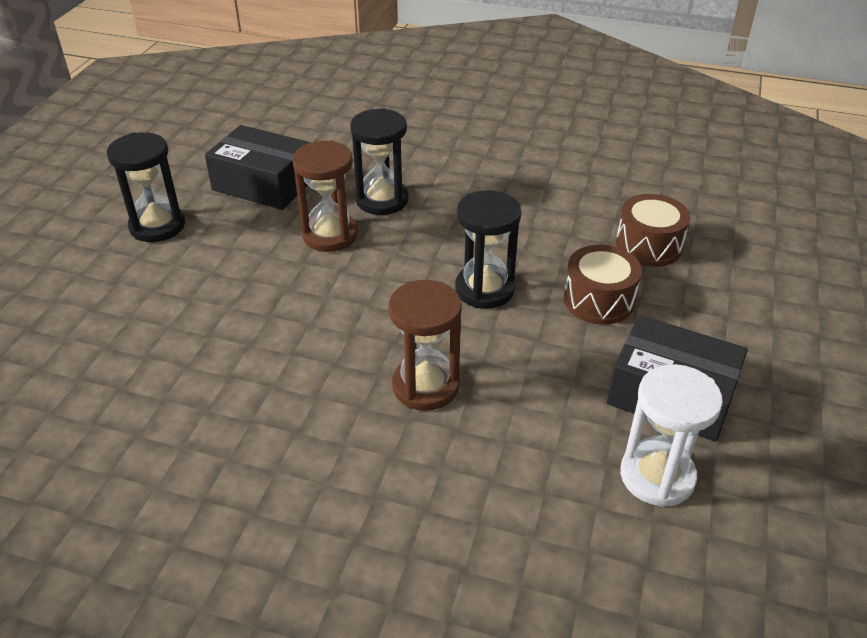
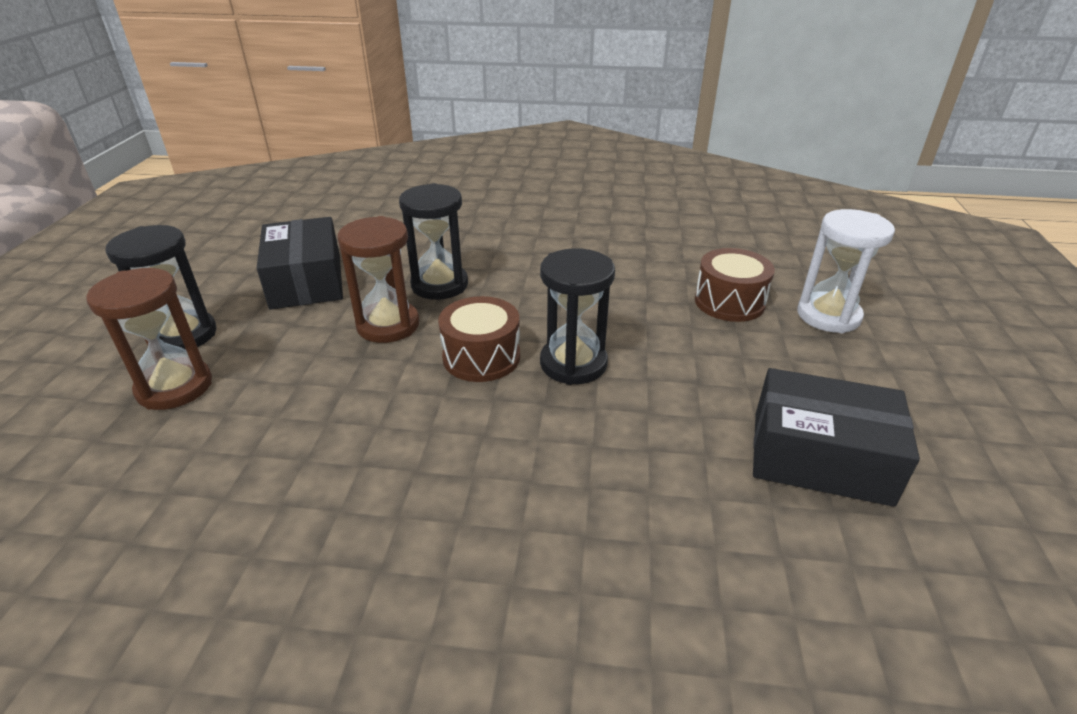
camera: 10 degrees left, 5 degrees down
black box [205,125,311,210] -> black box turned 60 degrees clockwise [257,217,343,310]
brown hourglass [388,280,462,411] -> brown hourglass moved to [86,268,212,410]
brown drum [564,245,642,325] -> brown drum moved to [438,296,520,382]
white hourglass [620,364,723,507] -> white hourglass moved to [797,209,895,333]

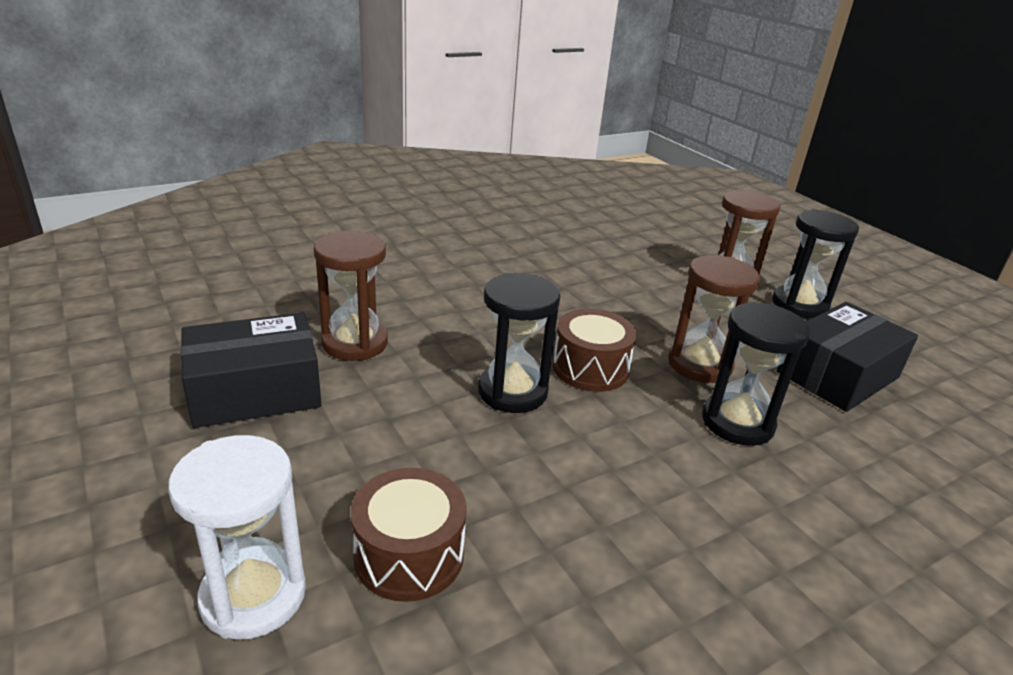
camera: 140 degrees right, 5 degrees down
black box [257,217,343,310] -> black box turned 75 degrees counterclockwise [777,302,918,412]
none -> brown hourglass [314,231,388,361]

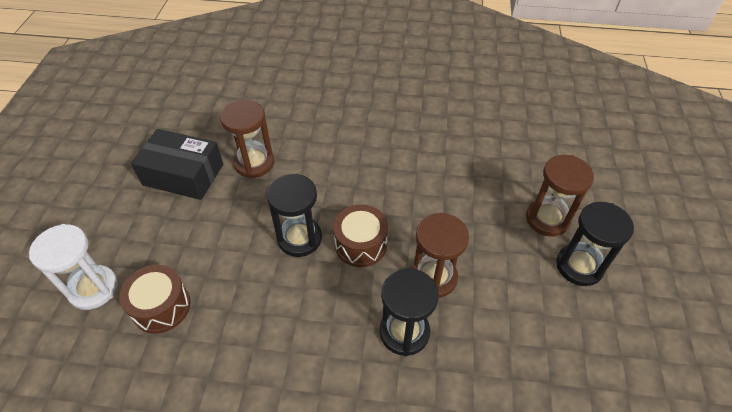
camera: 40 degrees right, 20 degrees up
black box [777,302,918,412] -> none

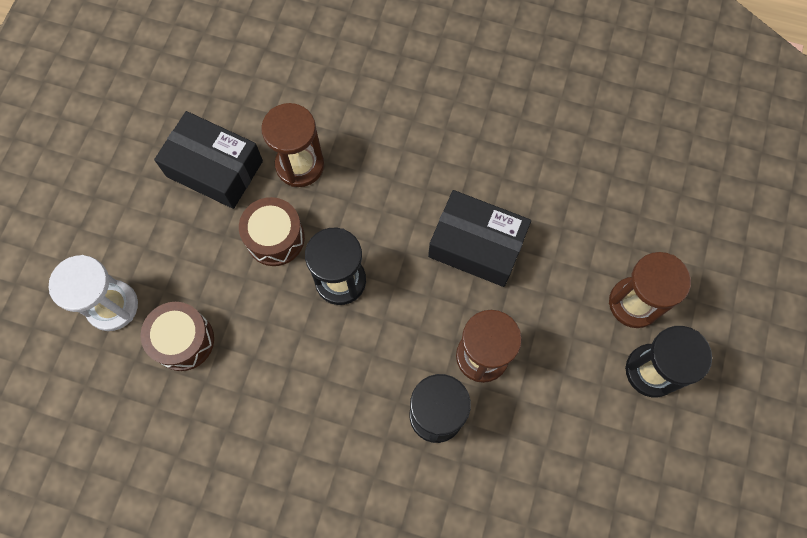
camera: 10 degrees right, 20 degrees up
brown drum [333,205,388,267] -> brown drum moved to [239,197,305,266]
none -> black box [428,190,531,287]

